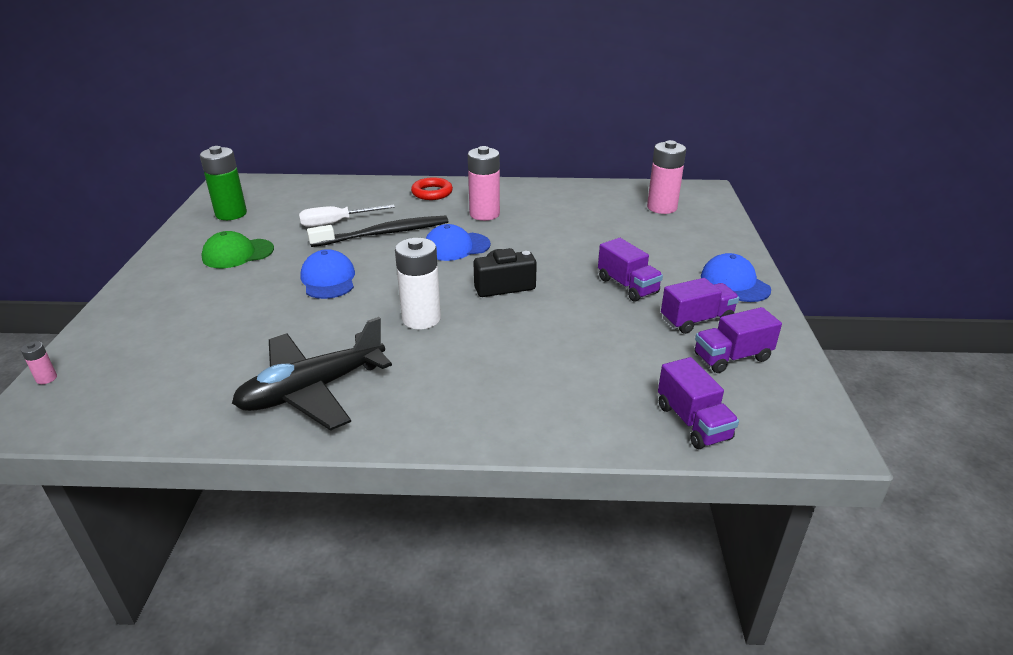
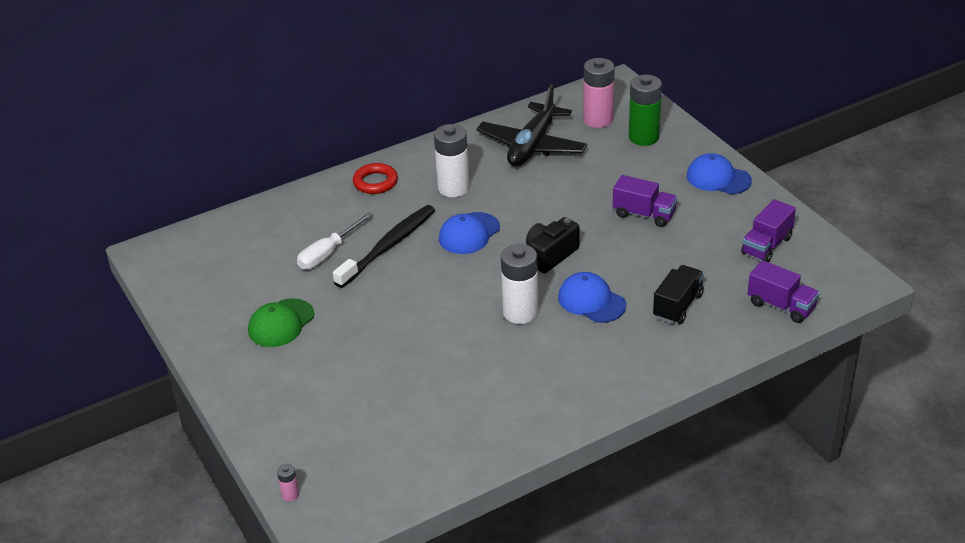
camera: 30 degrees left, 5 degrees up
green battery [200,146,247,220] -> green battery moved to [629,75,662,146]
black plane [232,317,392,431] -> black plane moved to [477,84,587,166]
blue cap [300,249,355,299] -> blue cap moved to [558,272,626,323]
pink battery [468,146,500,221] -> white battery [434,124,470,197]
purple truck [661,278,739,334] -> none
none -> black truck [653,265,704,324]

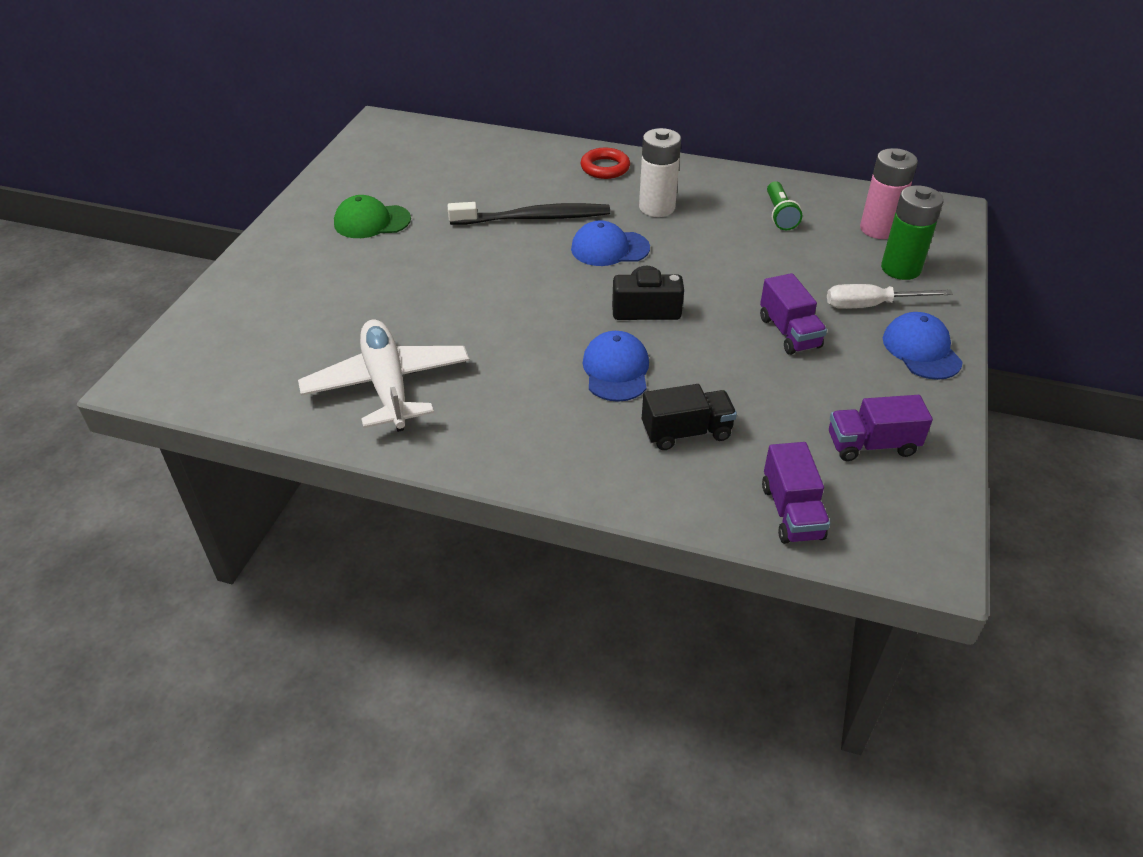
camera: 45 degrees right, 5 degrees up
pink battery [277,464,299,501] -> none
white screwdriver [297,212,373,269] -> white screwdriver moved to [827,284,953,309]
black plane [477,84,587,166] -> green flashlight [767,181,802,231]
white battery [501,244,538,324] -> none
none -> white plane [298,320,469,432]

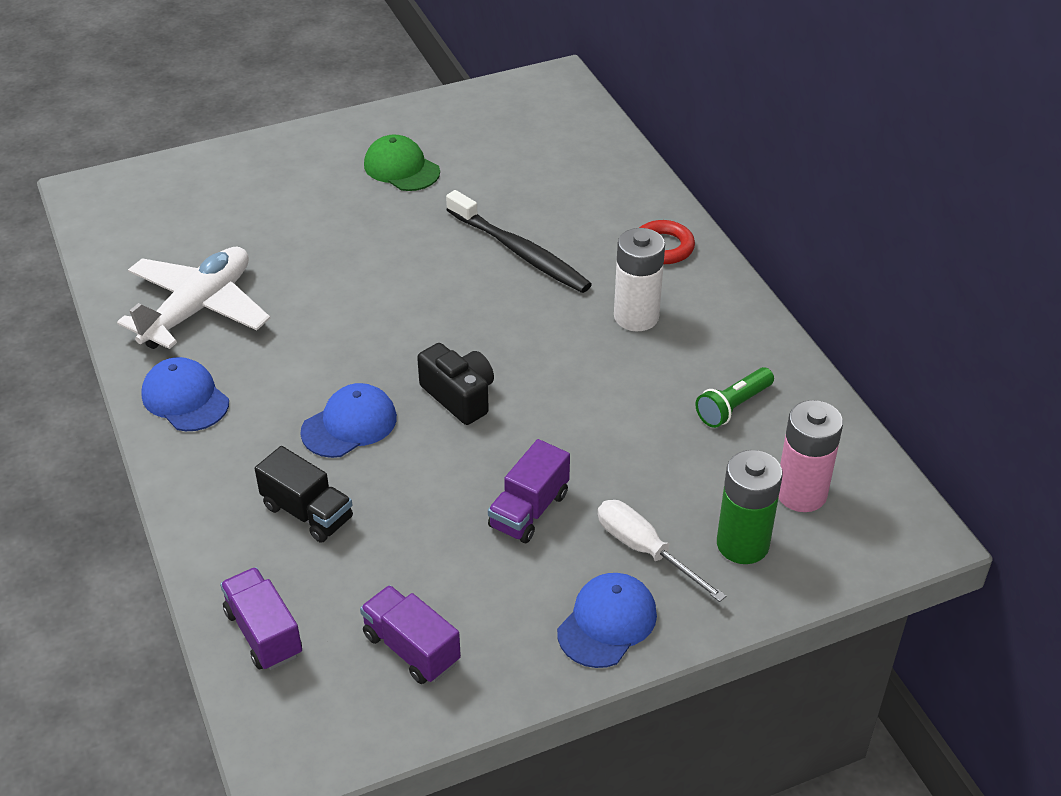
camera: 50 degrees right, 0 degrees up
blue cap [571,220,650,266] -> blue cap moved to [141,357,229,431]
purple truck [762,442,830,544] -> purple truck turned 105 degrees clockwise [220,567,302,670]

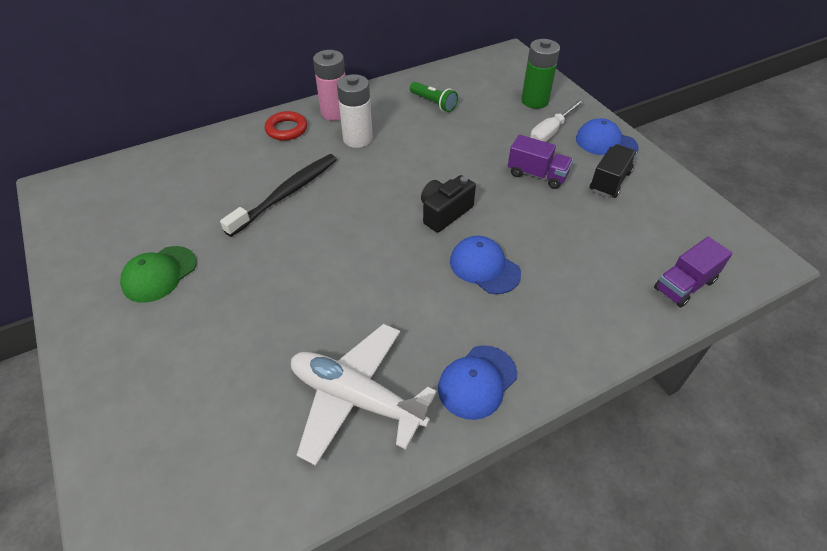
camera: 95 degrees left, 5 degrees up
black truck [255,446,353,543] -> black truck moved to [590,144,637,198]
purple truck [360,585,461,684] -> none
pink battery [778,400,843,512] -> pink battery moved to [313,50,346,121]

